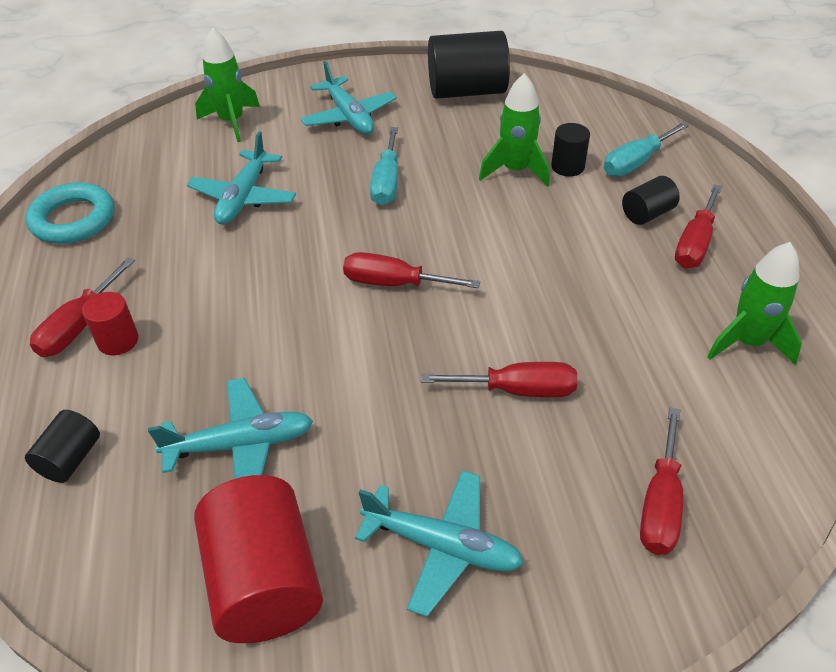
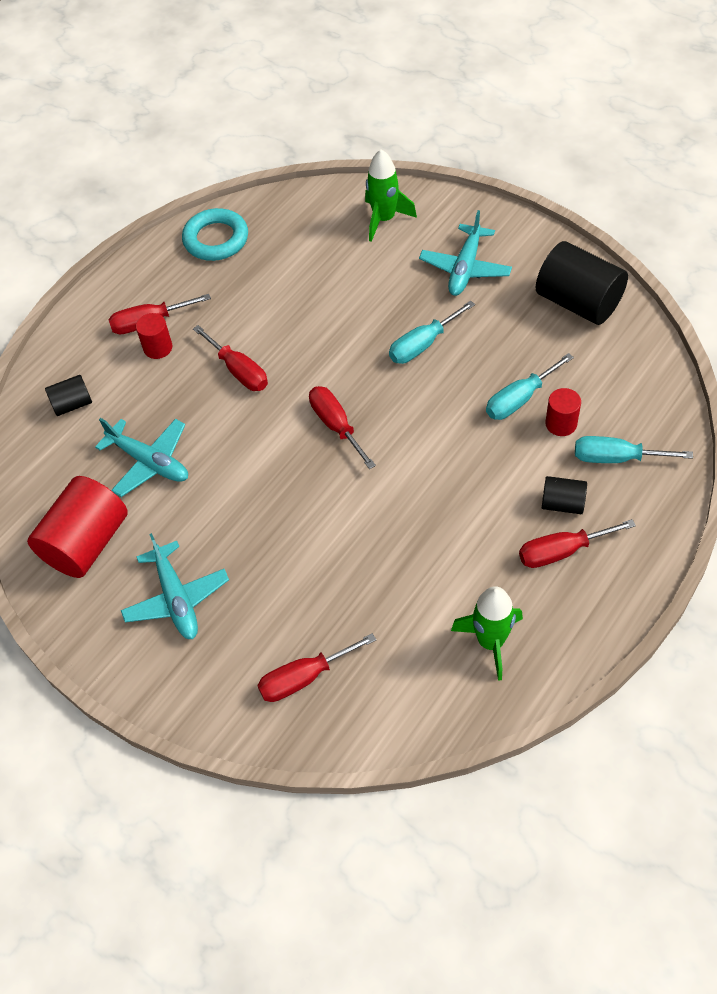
camera: 50 degrees right, 10 degrees up
turquoise plane [187,131,296,225] -> none
red screwdriver [421,362,578,397] -> red screwdriver moved to [193,325,268,391]
green rocket [479,73,550,187] -> turquoise screwdriver [486,353,574,420]
black cylinder [551,123,590,177] -> red cylinder [545,388,581,436]

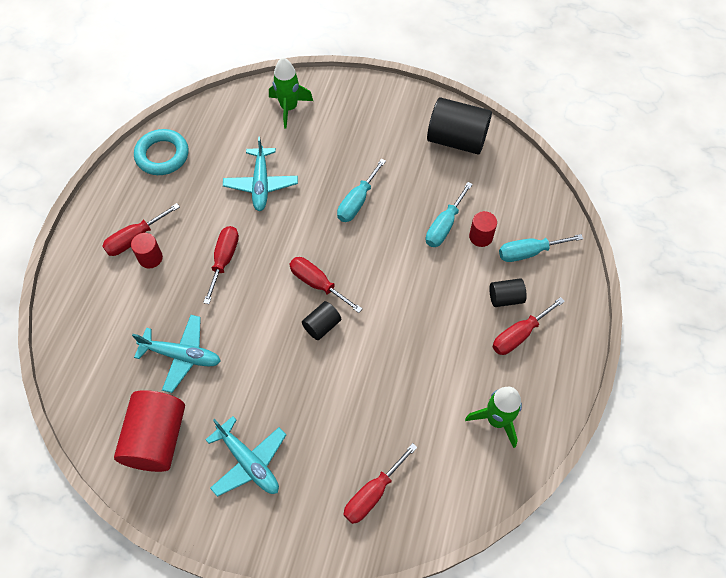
camera: 25 degrees left, 5 degrees up
black cylinder [45,375,92,416] -> black cylinder moved to [302,301,341,340]
red screwdriver [193,325,268,391] -> red screwdriver turned 105 degrees counterclockwise [203,226,239,304]
turquoise plane [419,210,512,296] -> turquoise plane moved to [223,136,298,211]

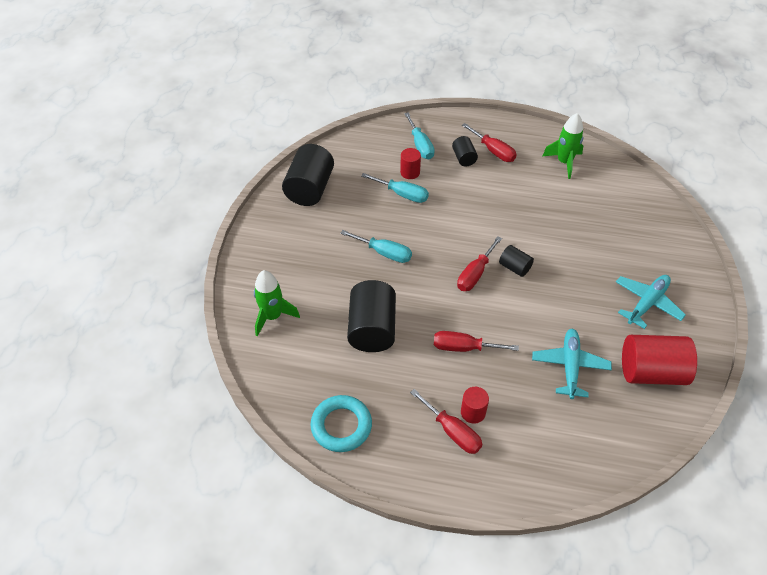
camera: 95 degrees left, 10 degrees down
turquoise plane [223,136,298,211] -> black cylinder [347,280,396,352]
red screwdriver [343,443,418,524] -> none

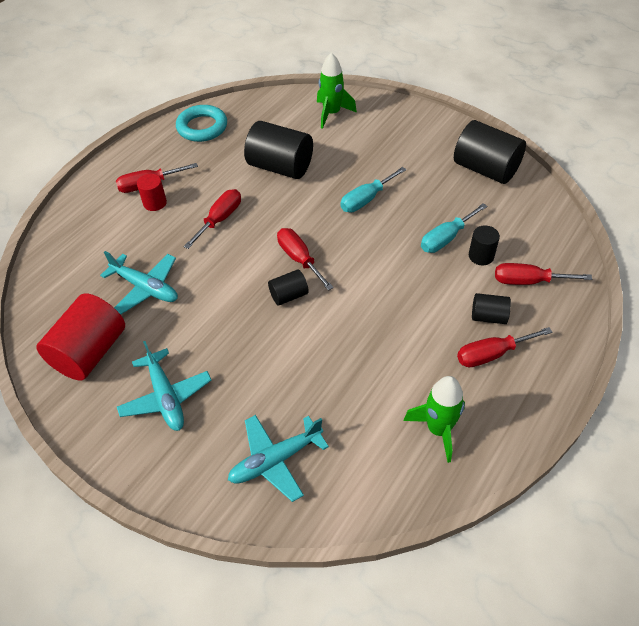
camera: 115 degrees right, 0 degrees up
red cylinder [400,148,421,179] -> black cylinder [469,225,500,265]
turquoise screwdriver [404,112,435,160] -> red screwdriver [495,263,592,285]
none -> turquoise plane [228,415,329,502]

